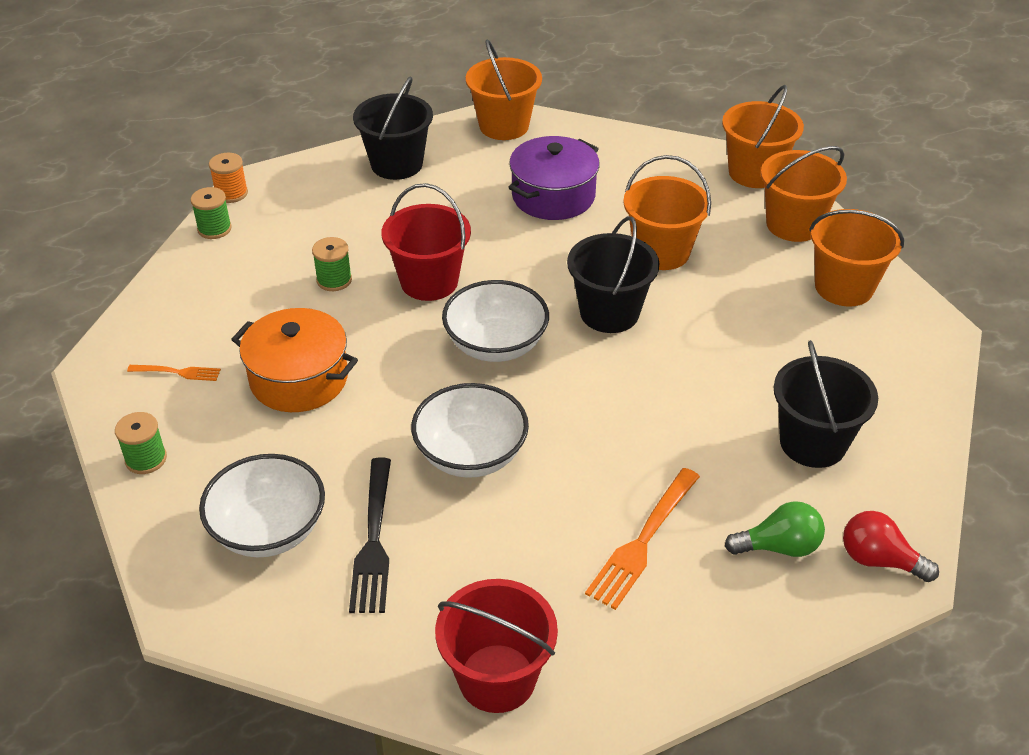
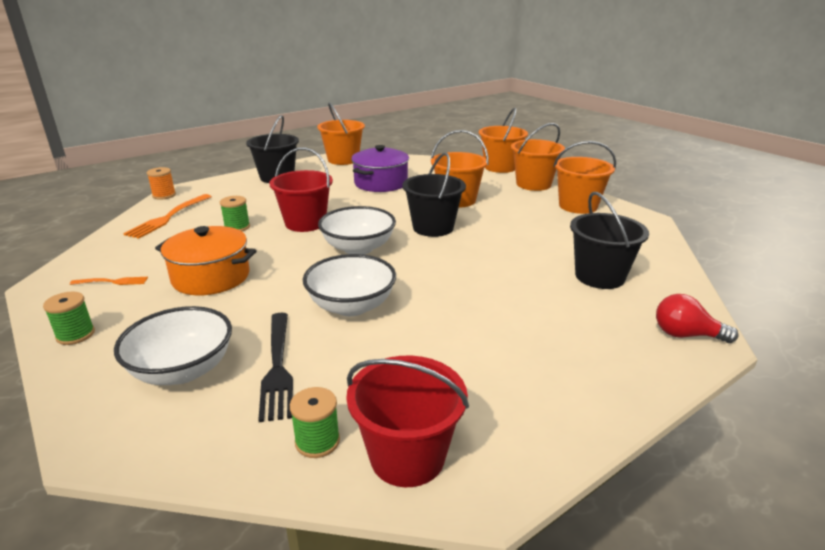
camera: 10 degrees left, 15 degrees down
green spool [191,187,232,239] -> green spool moved to [290,387,340,458]
orange fork [585,468,700,610] -> orange fork moved to [123,194,212,239]
green light bulb [725,501,825,557] -> none

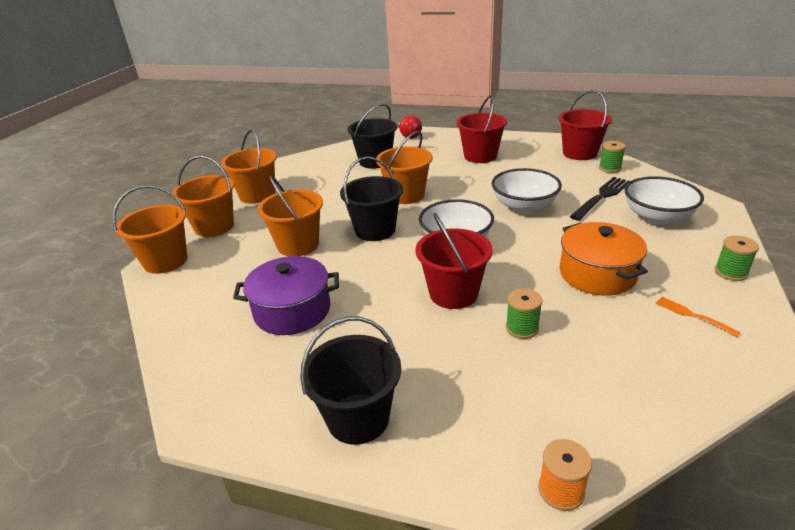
camera: 125 degrees left, 5 degrees up
orange fork [123,194,212,239] -> none
orange bucket [317,102,365,165] -> orange bucket moved to [376,131,433,204]
none -> red bucket [456,95,507,163]

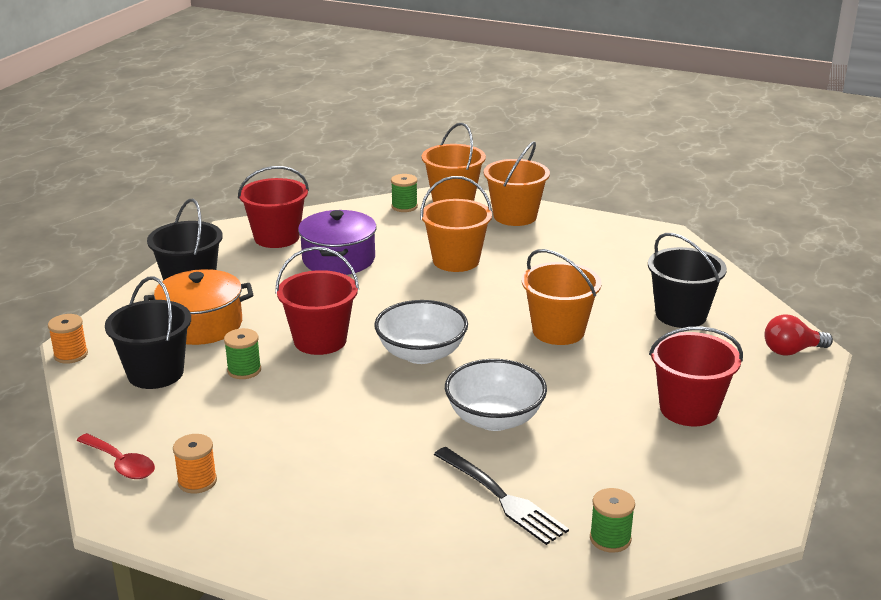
camera: 95 degrees right, 5 degrees down
orange bucket [221,129,277,204] -> none
black bucket [340,156,403,241] -> black bucket moved to [105,276,191,389]
red bucket [558,90,612,160] -> red bucket moved to [238,166,309,248]
orange pot [560,222,648,296] -> orange pot moved to [144,269,253,345]
white bowl [625,176,704,225] -> none
orange fork [655,297,741,337] -> orange spool [173,434,217,494]
green spool [715,236,759,281] -> green spool moved to [391,174,418,212]
none -> red spoon [76,433,155,479]

